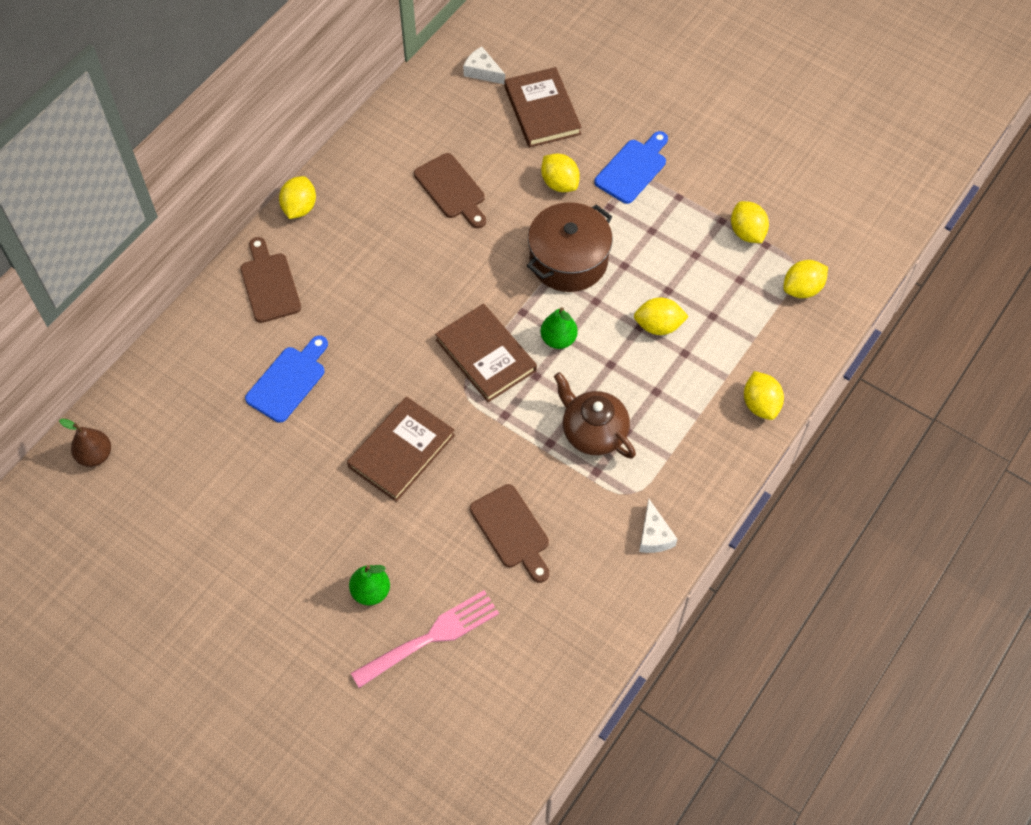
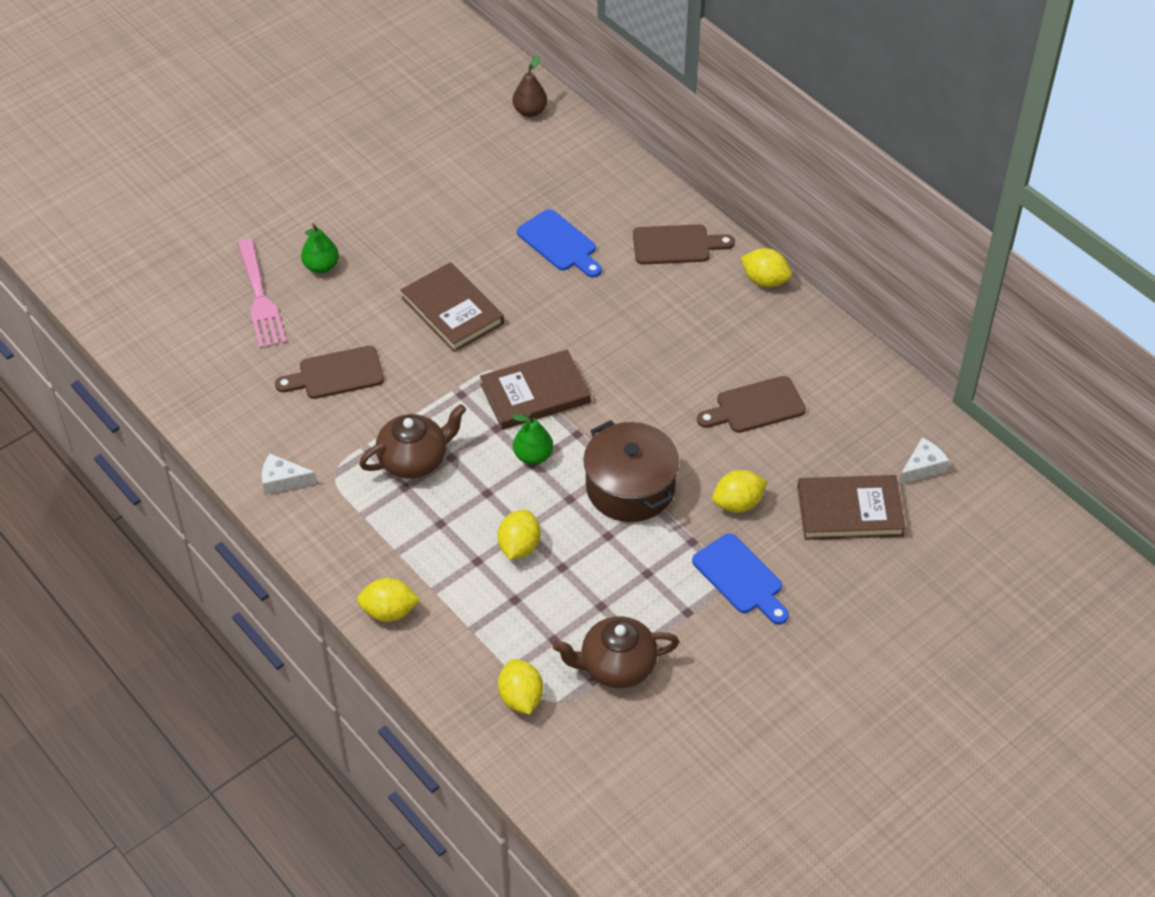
camera: 105 degrees right, 10 degrees down
yellow lemon [731,201,769,243] -> brown teapot [553,616,679,688]

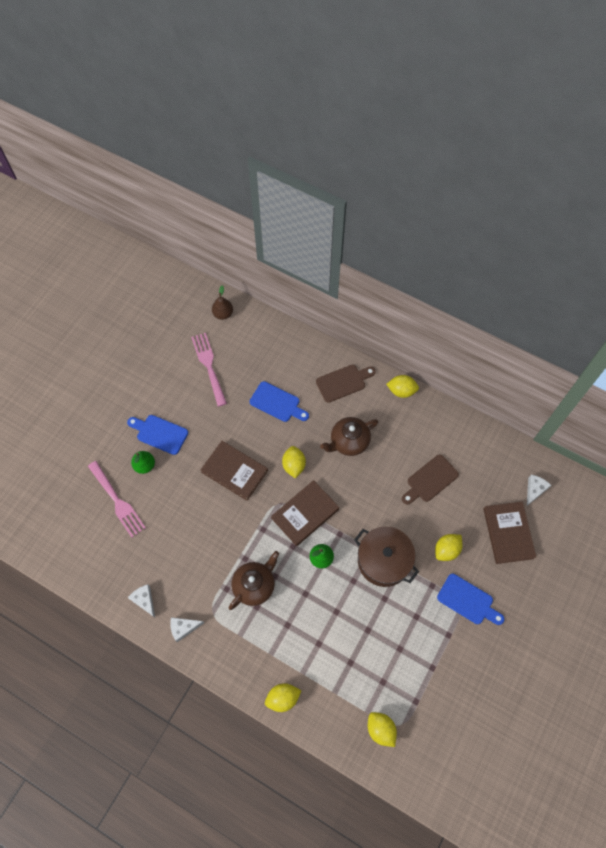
camera: 20 degrees left, 15 degrees up
brown cutting board [275,346,384,399] -> none
yellow lemon [497,510,540,560] -> yellow lemon moved to [282,446,306,478]
brown teapot [553,616,679,688] -> brown teapot moved to [320,417,378,456]
brown book [797,475,906,540] -> brown book turned 75 degrees counterclockwise [483,502,536,564]
none -> blue cutting board [127,415,188,455]
none -> white cheese [128,584,155,617]
none -> pink fork [191,333,227,407]

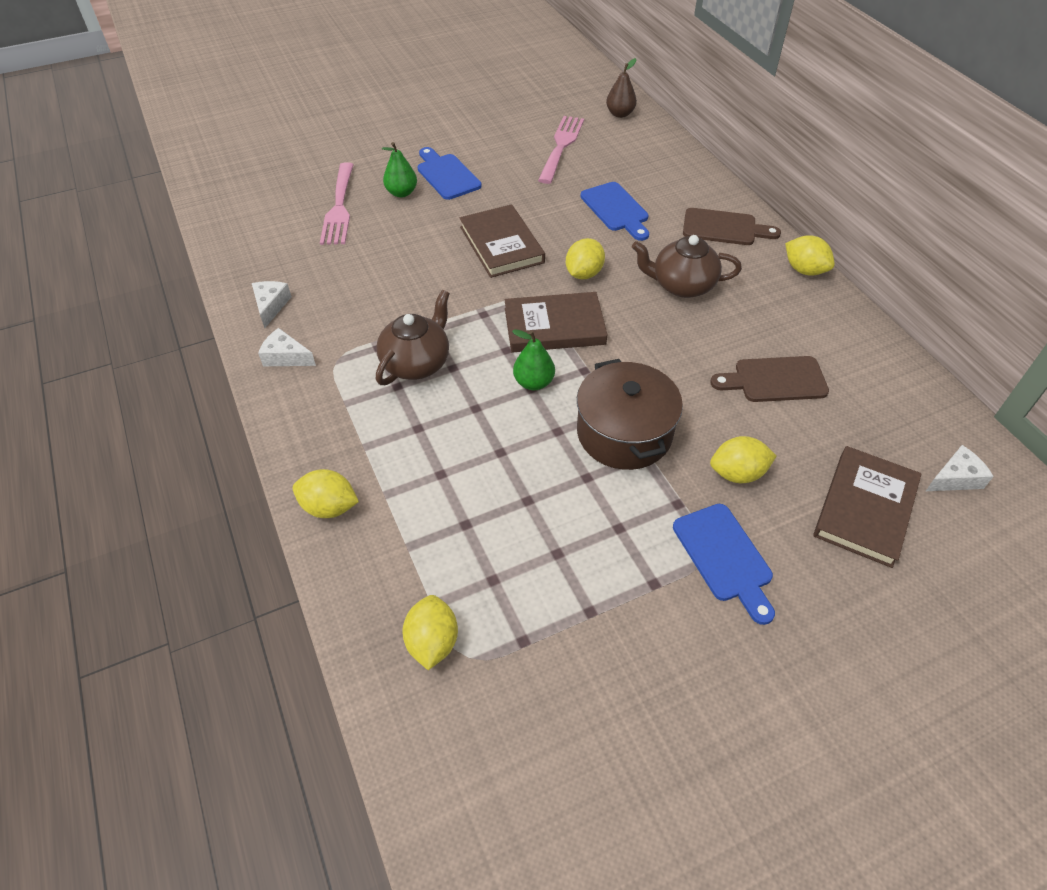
camera: 35 degrees right, 15 degrees down
brown teapot [229,551,279,610] -> brown teapot turned 45 degrees counterclockwise [376,290,450,385]

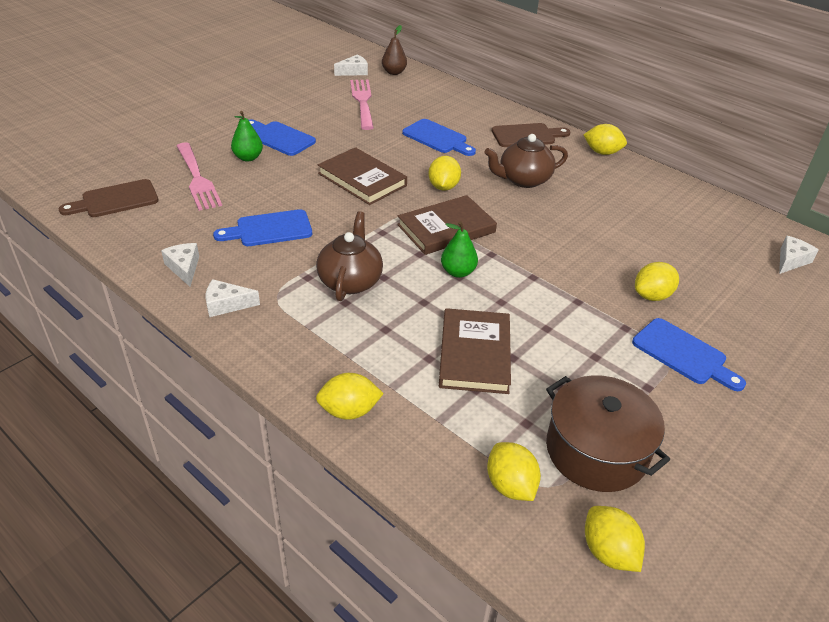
camera: 25 degrees left, 10 degrees down
brown pot [577,359,683,470] -> brown pot moved to [546,375,670,492]
brown cutting board [710,356,829,402] -> brown cutting board moved to [59,179,159,217]
brown book [813,446,922,568] -> brown book moved to [439,308,511,394]
none -> blue cutting board [213,209,312,246]
none -> white cheese [334,54,368,76]
none -> yellow lemon [585,506,645,572]

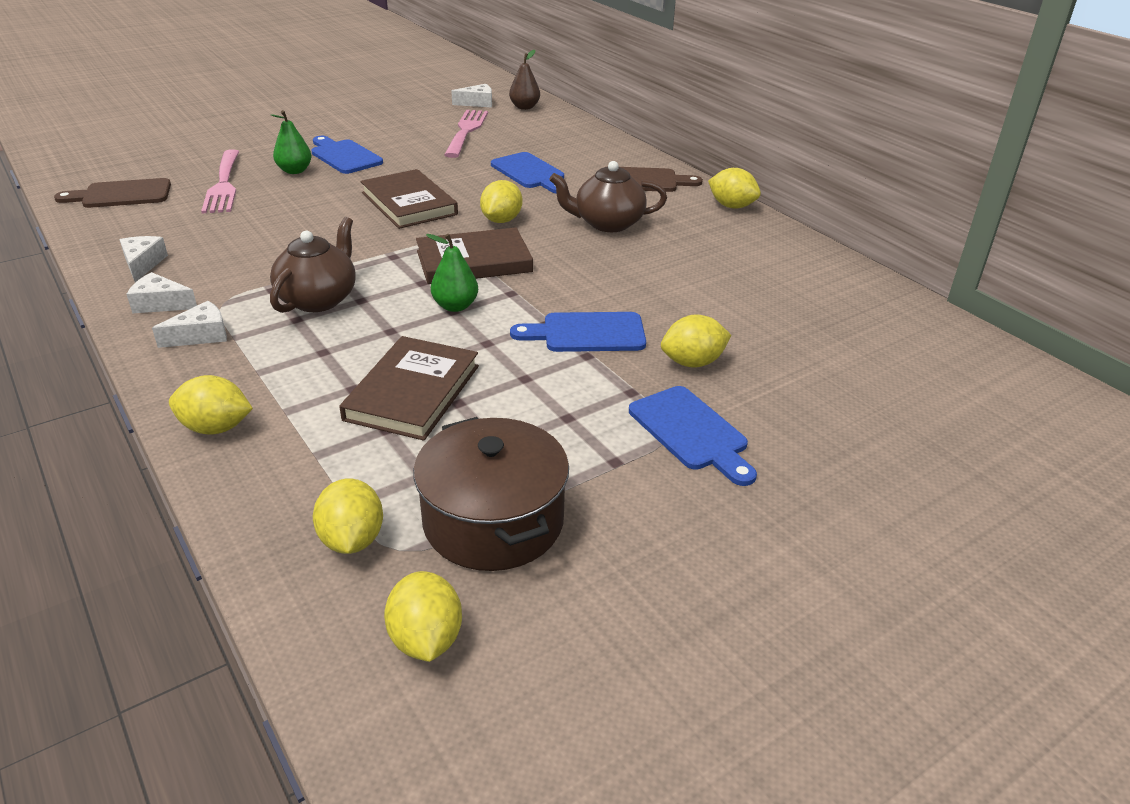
camera: 15 degrees right, 5 degrees down
blue cutting board [213,209,312,246] -> blue cutting board moved to [510,312,646,352]
white cheese [779,236,818,274] -> white cheese moved to [152,301,227,348]

